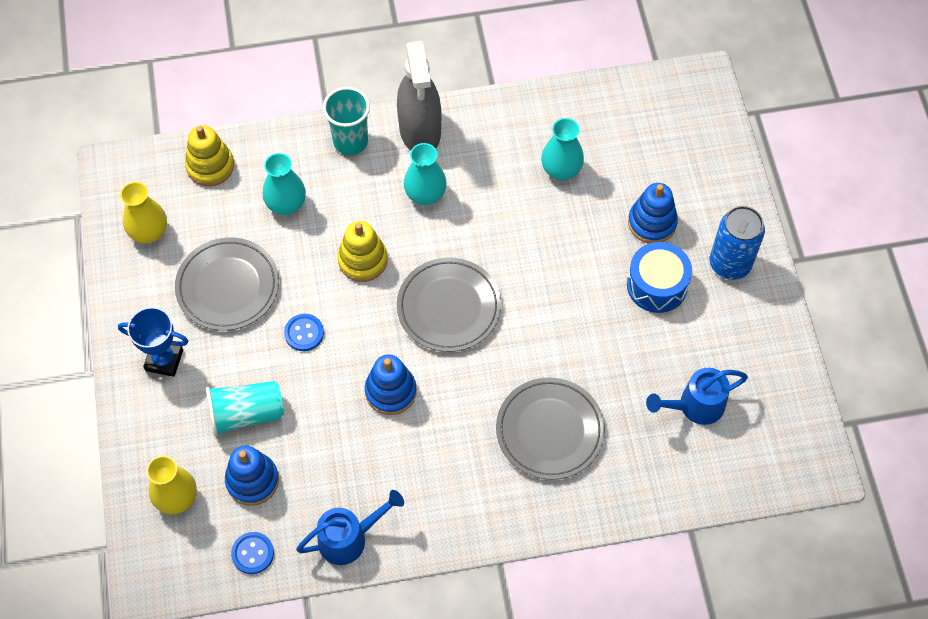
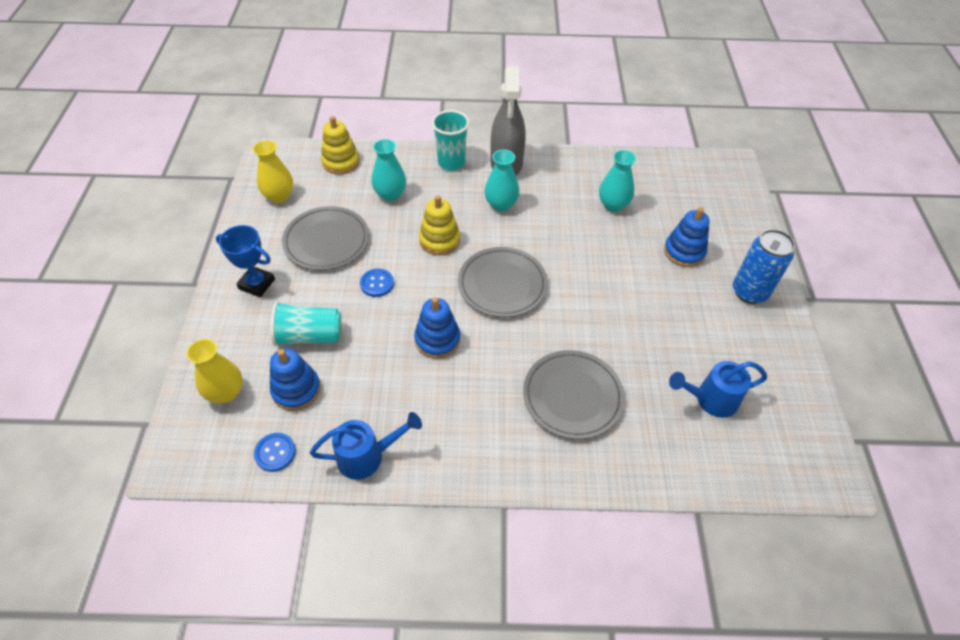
camera: 10 degrees right, 10 degrees down
blue drum [627,242,692,313] -> none

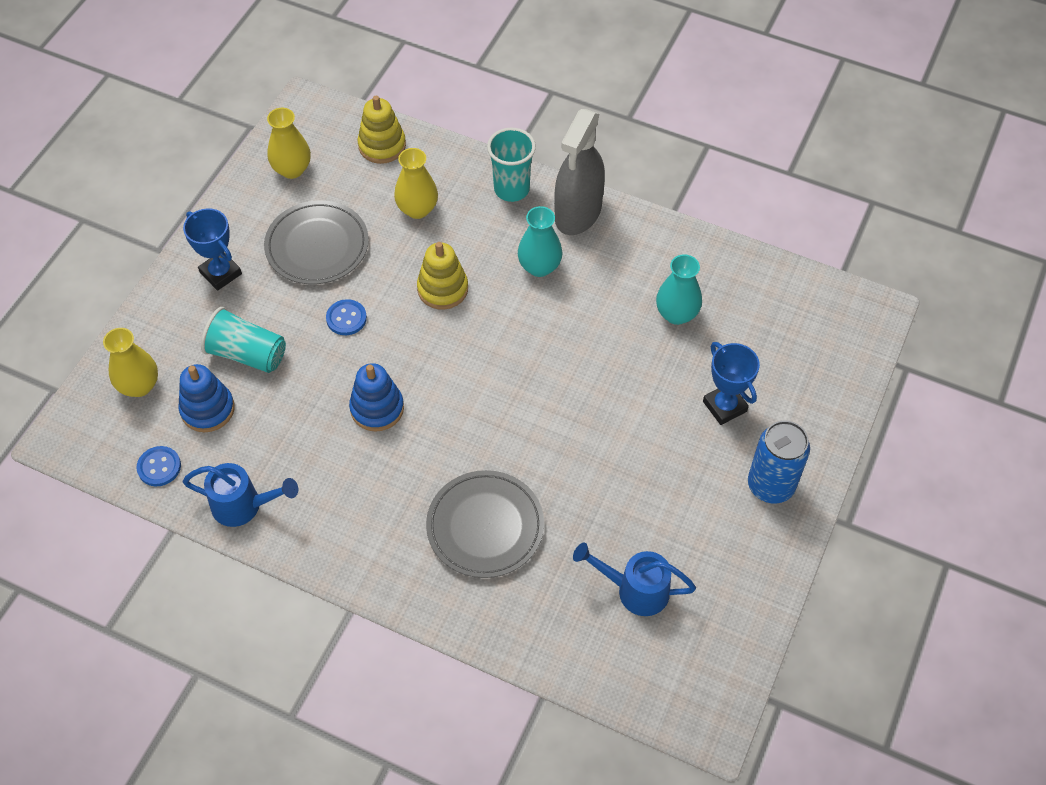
camera: 25 degrees right, 5 degrees up
turquoise vase [371,139,406,201] -> yellow vase [394,148,438,219]
grey plate [458,247,548,317] -> none
blue stacking toy [664,207,709,267] -> blue trophy [703,342,760,425]

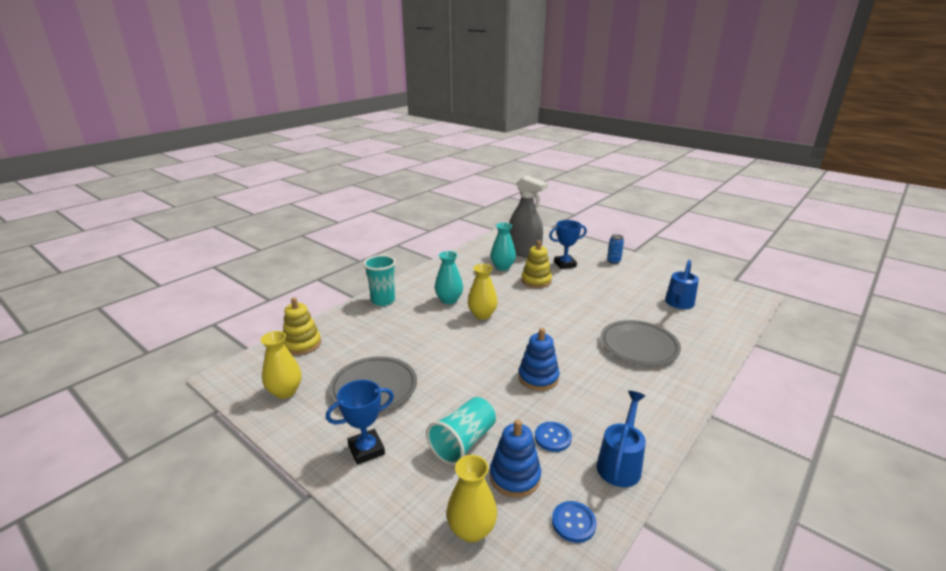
camera: 75 degrees left, 30 degrees down
blue button [326,299,367,335] -> blue button moved to [535,422,572,452]
yellow vase [394,148,438,219] -> yellow vase moved to [468,264,498,320]
yellow stacking toy [417,242,468,310] -> yellow stacking toy moved to [521,241,552,288]
grey spray bottle [554,109,605,235] -> grey spray bottle moved to [509,176,548,258]
blue can [748,421,810,503] -> blue can [607,234,624,264], size x0.56

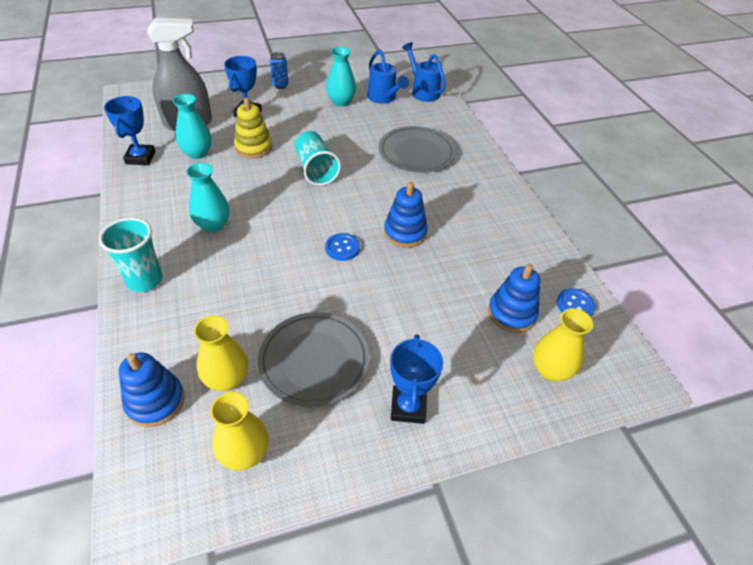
camera: 60 degrees left, 20 degrees up
yellow stacking toy [283,297,321,355] -> blue stacking toy [119,352,185,427]
turquoise cup [426,397,496,465] -> turquoise cup moved to [295,131,341,186]
yellow vase [468,264,498,320] -> yellow vase moved to [194,316,248,391]
blue button [535,422,572,452] -> blue button moved to [325,233,360,261]
blue watering can [597,391,646,487] -> blue watering can moved to [402,42,446,102]
none -> blue trophy [104,96,155,165]
none -> turquoise vase [326,47,356,107]

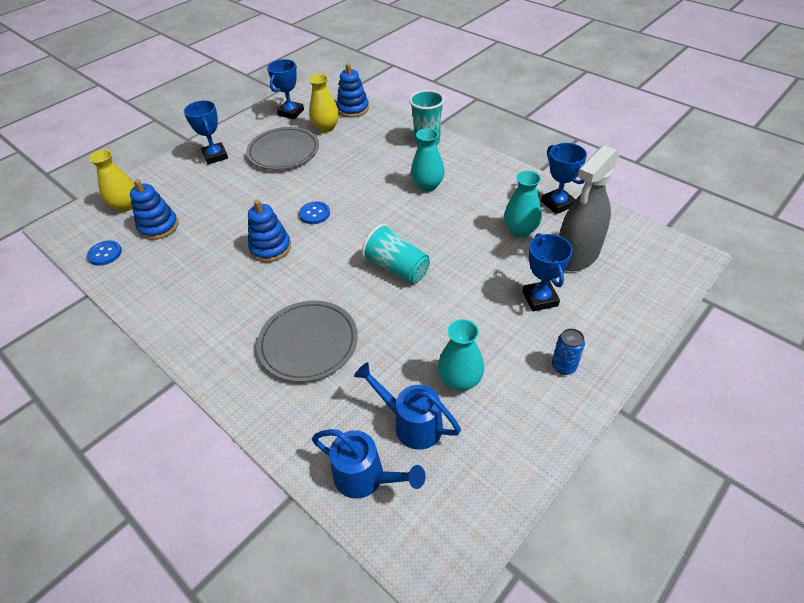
camera: 155 degrees right, 0 degrees up
yellow vase [210,392,269,471] -> blue trophy [267,59,304,119]
yellow stacking toy [234,97,273,158] -> none

